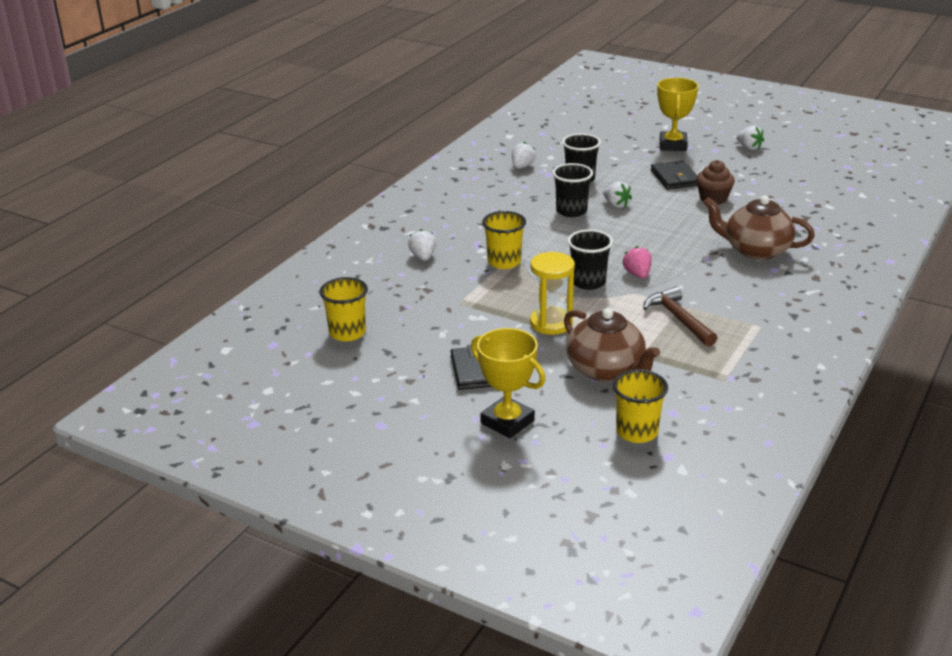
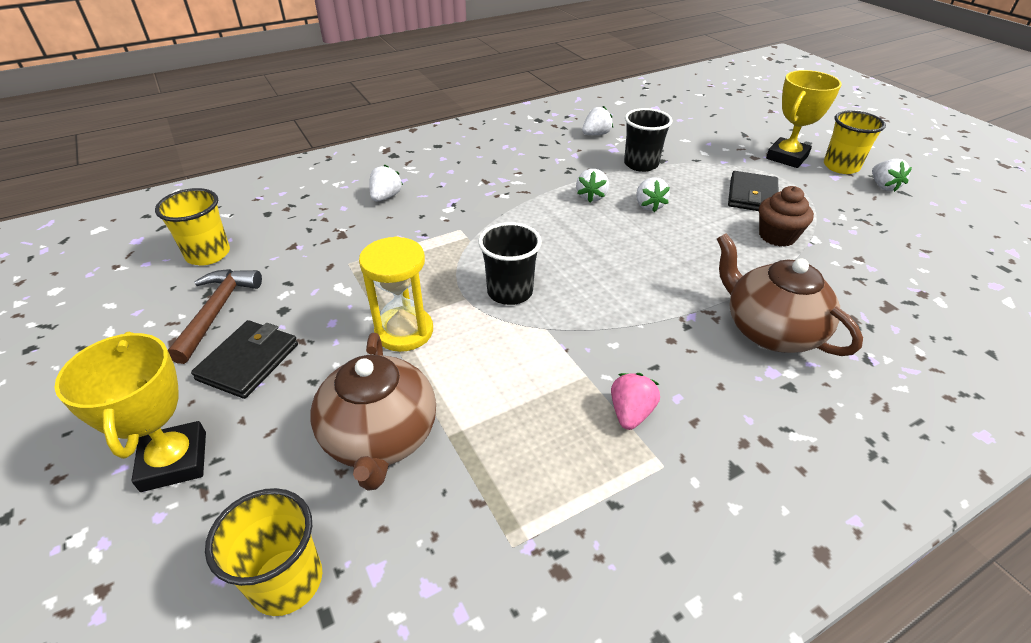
camera: 30 degrees right, 10 degrees up
yellow cup [482,211,526,269] -> yellow cup moved to [824,110,886,174]
black cup [552,163,593,217] -> white strawberry [576,169,609,202]
pink strawberry [623,246,652,279] -> pink strawberry moved to [611,373,660,430]
brown hammer [643,286,717,347] -> brown hammer moved to [168,269,262,364]

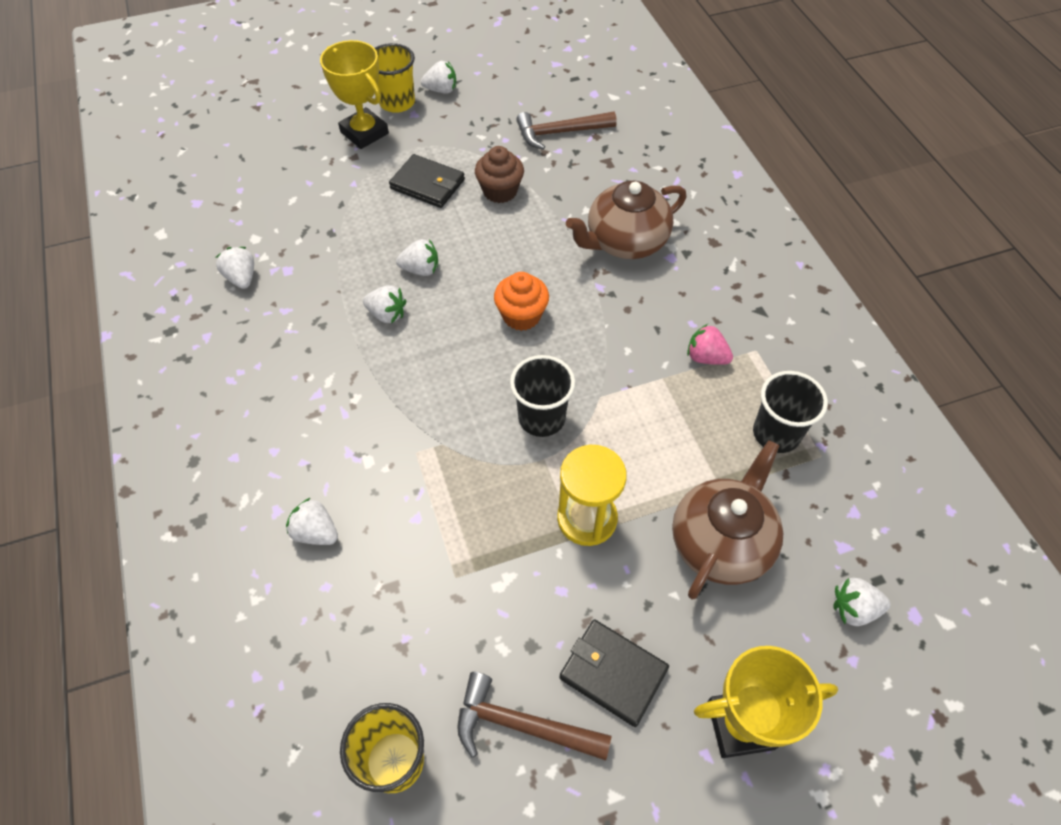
camera: 80 degrees left, 15 degrees up
yellow cup [205,488,322,616] -> white strawberry [833,578,891,626]
brown teapot [311,333,436,491] -> brown teapot turned 60 degrees counterclockwise [672,440,783,599]
black cup [624,108,673,172] -> black cup moved to [753,371,828,453]
none -> orange cupcake [494,272,549,331]
none -> brown hammer [516,112,617,150]

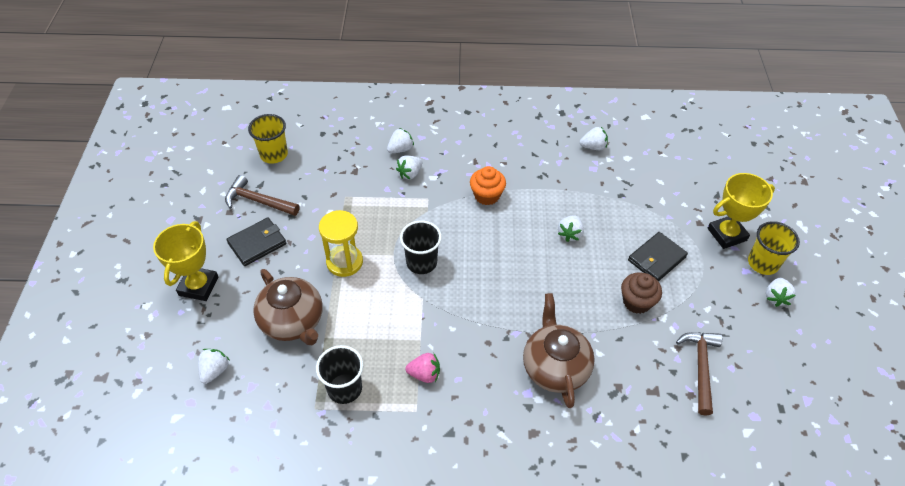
camera: 110 degrees right, 5 degrees down
white strawberry [363,285,406,323] -> white strawberry moved to [396,155,422,179]
brown hammer [458,672,612,761] -> brown hammer turned 105 degrees counterclockwise [225,175,299,216]
orange cupcake [494,272,549,331] -> orange cupcake moved to [470,166,506,205]
pink strawberry [687,324,733,365] -> pink strawberry turned 45 degrees clockwise [405,353,440,383]

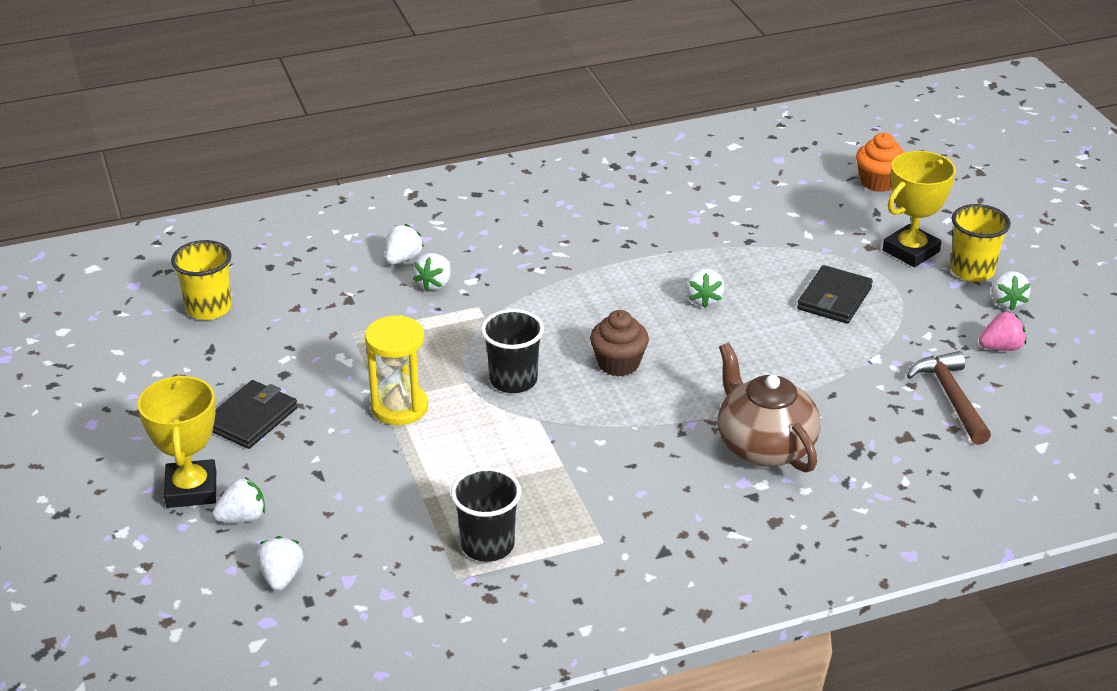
camera: 20 degrees left, 15 degrees down
brown hammer [225,175,299,216] -> none
brown teapot [253,269,323,345] -> none
pink strawberry [405,353,440,383] -> pink strawberry moved to [979,311,1027,351]
orange cupcake [470,166,506,205] -> orange cupcake moved to [856,133,905,192]
white strawberry [580,127,608,150] -> white strawberry moved to [212,477,265,523]
brown cupcake [621,272,662,314] -> brown cupcake moved to [590,310,649,377]

